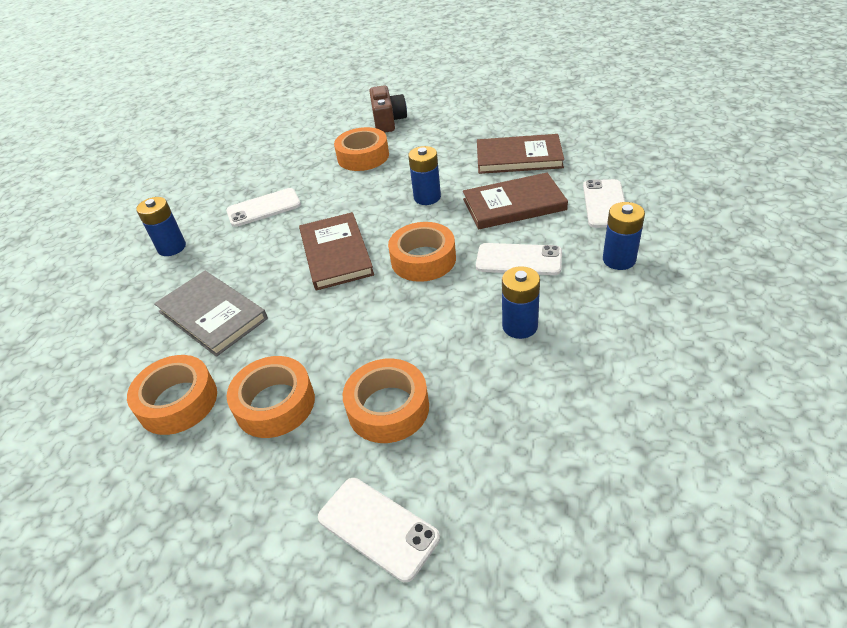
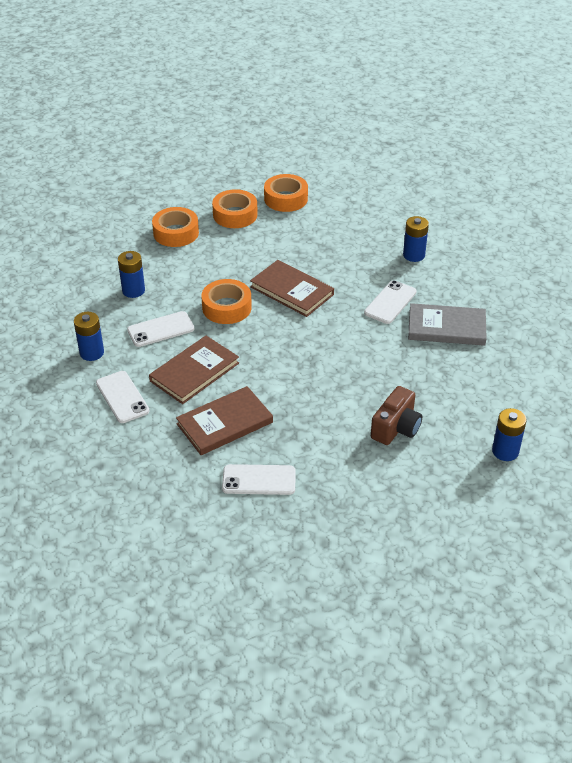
camera: 140 degrees right, 0 degrees up
grey book [154,271,268,357] -> grey book moved to [408,303,487,346]
white phone [318,478,440,582] -> white phone moved to [222,464,296,495]
orange tape [334,127,389,171] -> none
brown camera [369,85,407,133] -> brown camera turned 105 degrees counterclockwise [371,386,422,445]
blue battery [408,146,441,205] -> blue battery moved to [492,408,527,461]

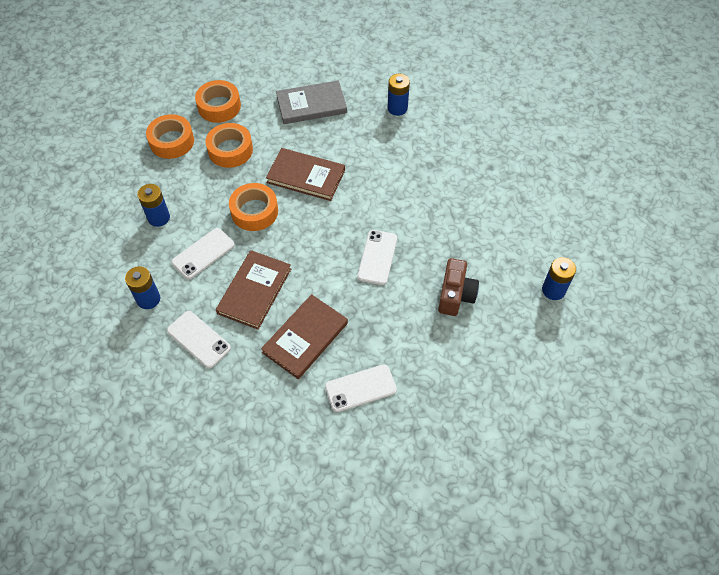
camera: 20 degrees left, 15 degrees up
orange tape [264,174,308,212] -> orange tape moved to [206,123,253,168]
white phone [364,280,417,324] -> white phone moved to [357,230,397,285]
grey book [408,303,487,346] -> grey book moved to [276,80,347,124]

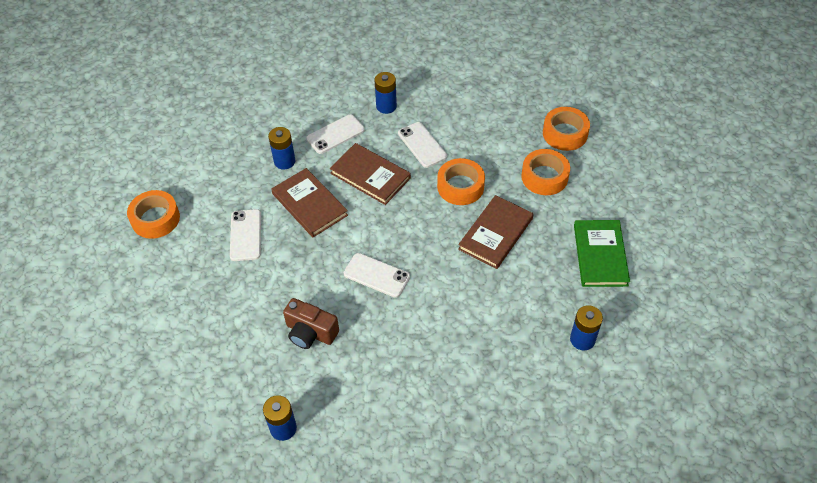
camera: 105 degrees right, 5 degrees down
blue battery [137,184,170,227] -> blue battery moved to [268,127,296,170]
orange tape [195,80,241,123] -> orange tape moved to [127,190,180,239]
grey book [276,80,347,124] -> green book [574,220,630,287]

